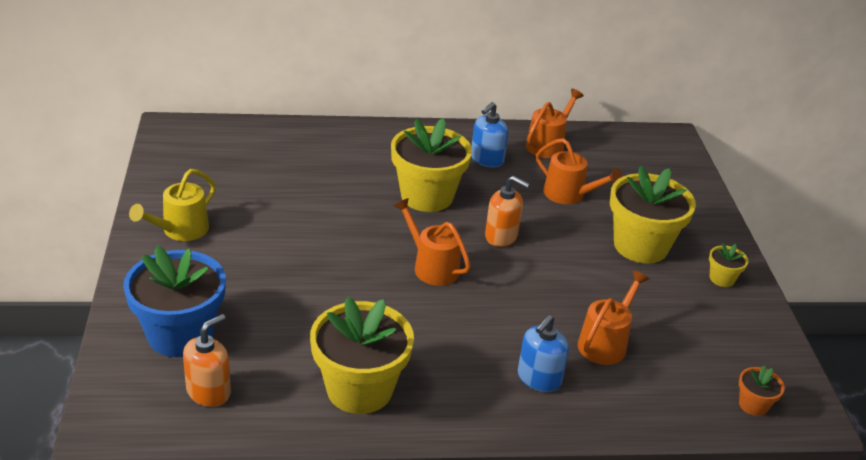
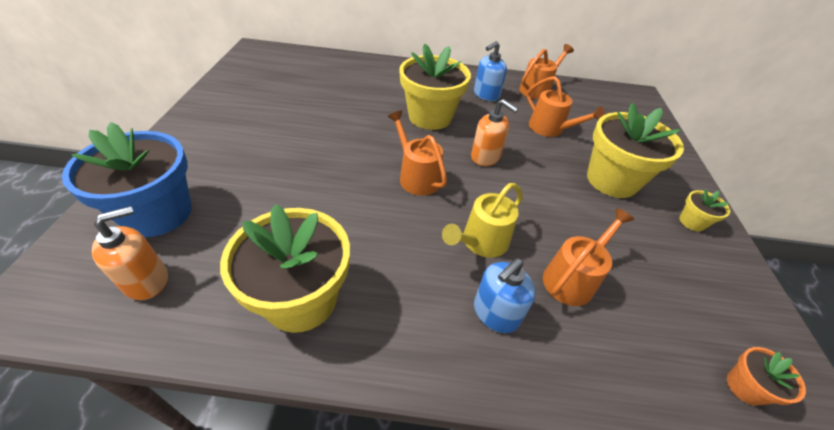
camera: 10 degrees right, 10 degrees up
yellow watering can [129,169,216,241] -> yellow watering can moved to [442,183,523,258]

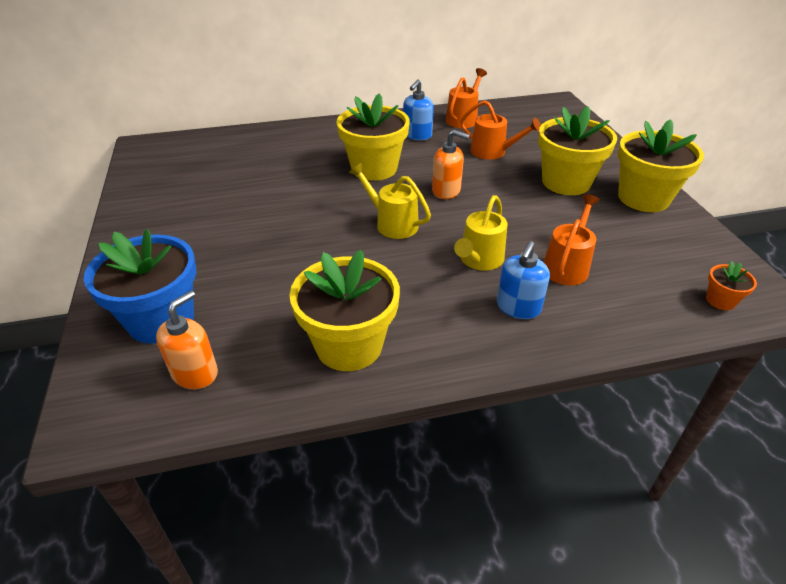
camera: 15 degrees left, 5 degrees down
orange watering can [388,110,447,196] -> yellow watering can [349,163,431,239]
yellow flower pot [679,189,730,231] -> yellow flower pot [618,119,704,212], size x2.24

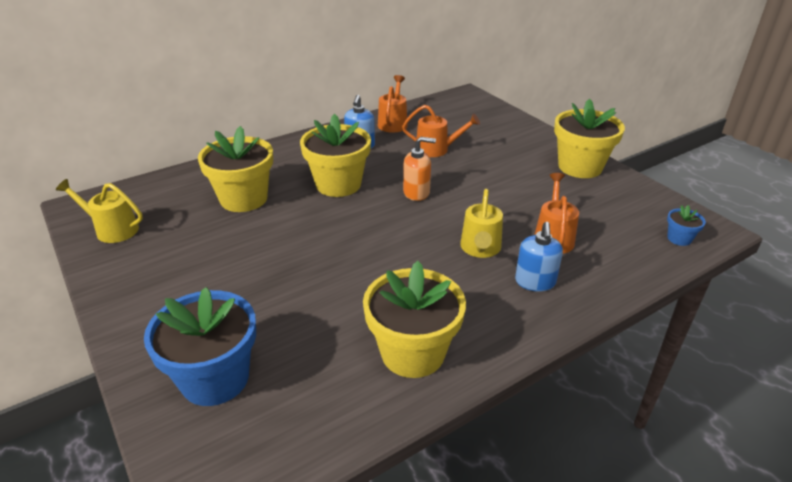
camera: 20 degrees left, 5 degrees down
orange soap dispenser [156,291,218,389] -> none
yellow watering can [349,163,431,239] -> yellow watering can moved to [56,179,143,243]
yellow flower pot [538,106,617,195] -> yellow flower pot moved to [198,126,273,212]
orange flower pot [706,261,757,310] -> blue flower pot [667,205,706,246]

